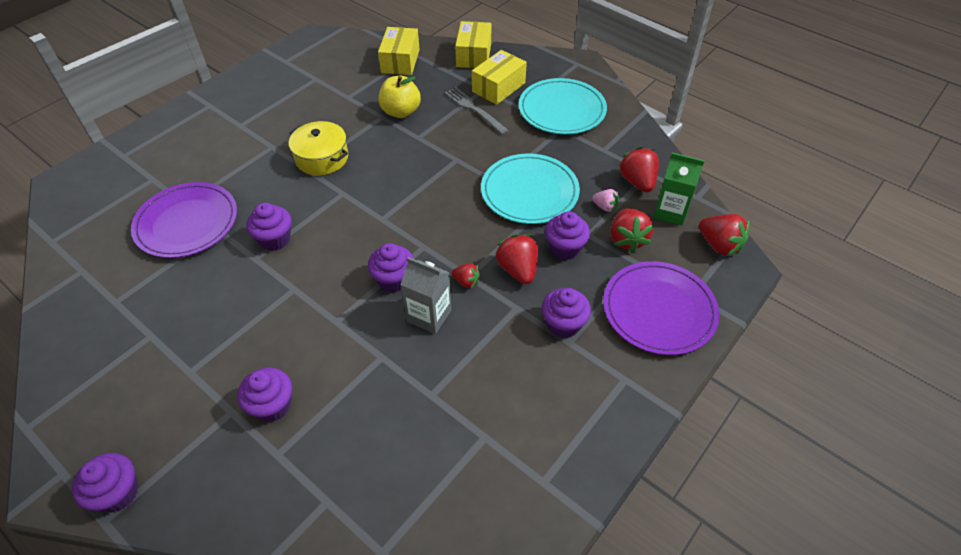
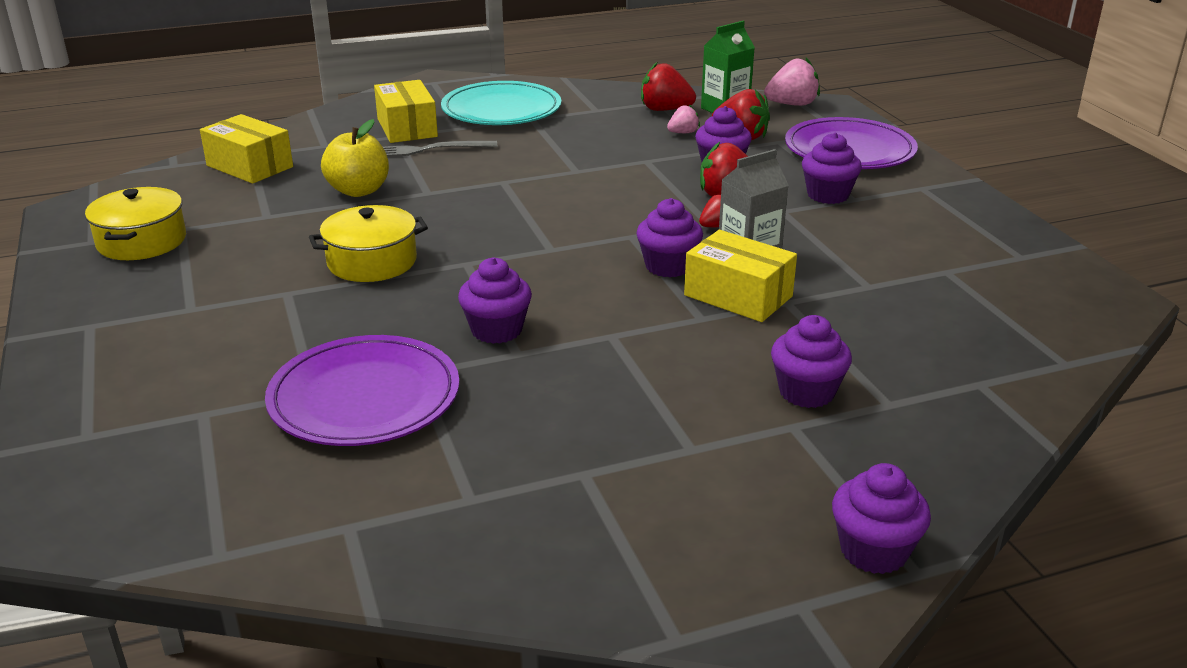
camera: 60 degrees left, 20 degrees down
yellow box [455,21,491,68] -> yellow box moved to [684,230,797,322]
turquoise plate [481,154,580,224] -> none
red strawberry [699,214,750,256] -> pink strawberry [764,58,820,106]
none -> yellow pot [85,187,186,260]

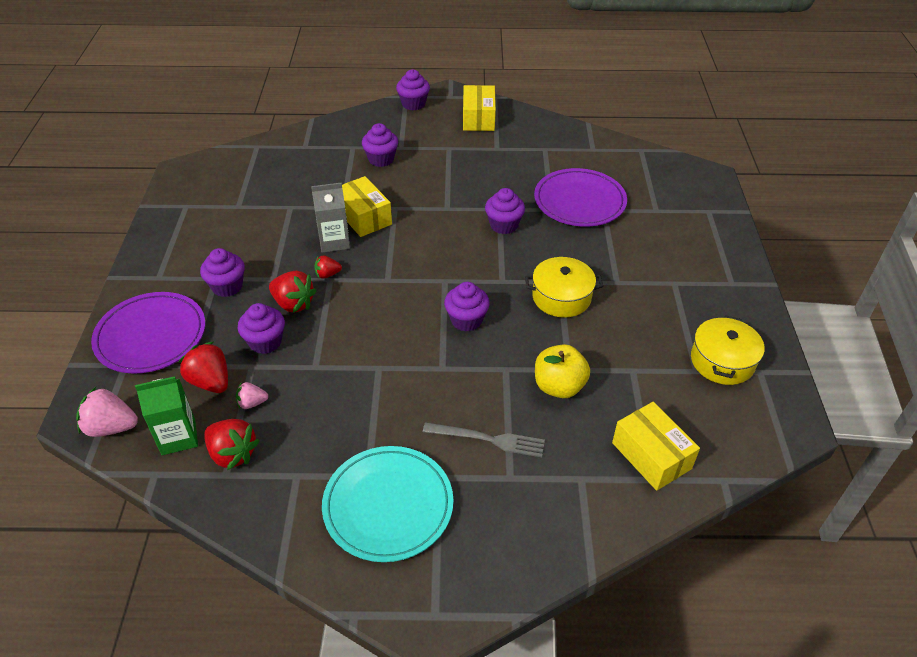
camera: 160 degrees left, 15 degrees up
yellow box [374,80,438,143] -> yellow box moved to [463,85,496,131]
purple cupcake [636,198,703,277] -> purple cupcake moved to [444,282,490,332]

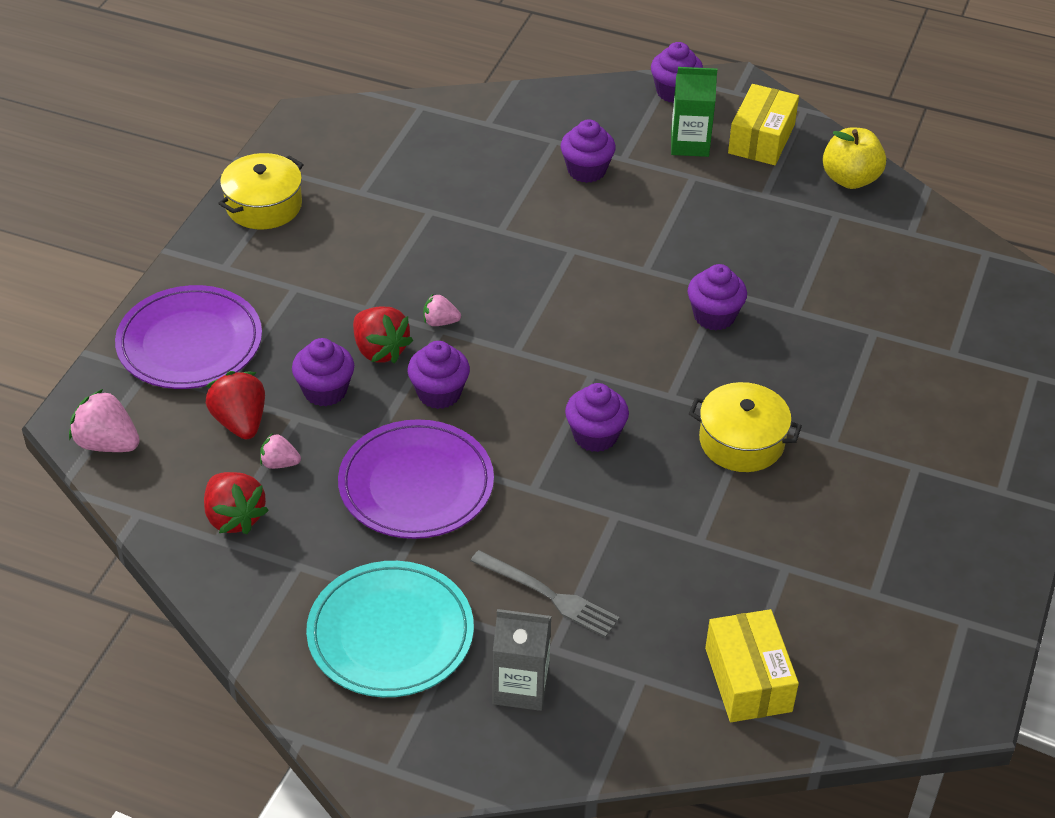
camera: 20 degrees right, 0 degrees up
green carton [135,376,198,455] -> green carton moved to [671,67,717,157]
purple cupcake [200,248,245,297] -> purple cupcake moved to [407,341,470,409]
grey carton [311,182,350,253] -> grey carton moved to [493,609,551,711]
red strawberry [314,255,342,279] -> pink strawberry [423,293,461,326]
yellow box [342,176,392,237] -> none
purple plate [534,168,627,227] -> purple plate moved to [338,419,494,539]
yellow apple [535,344,590,398] -> yellow apple moved to [823,127,886,189]
yellow pot [691,315,765,385] -> yellow pot moved to [218,153,304,230]

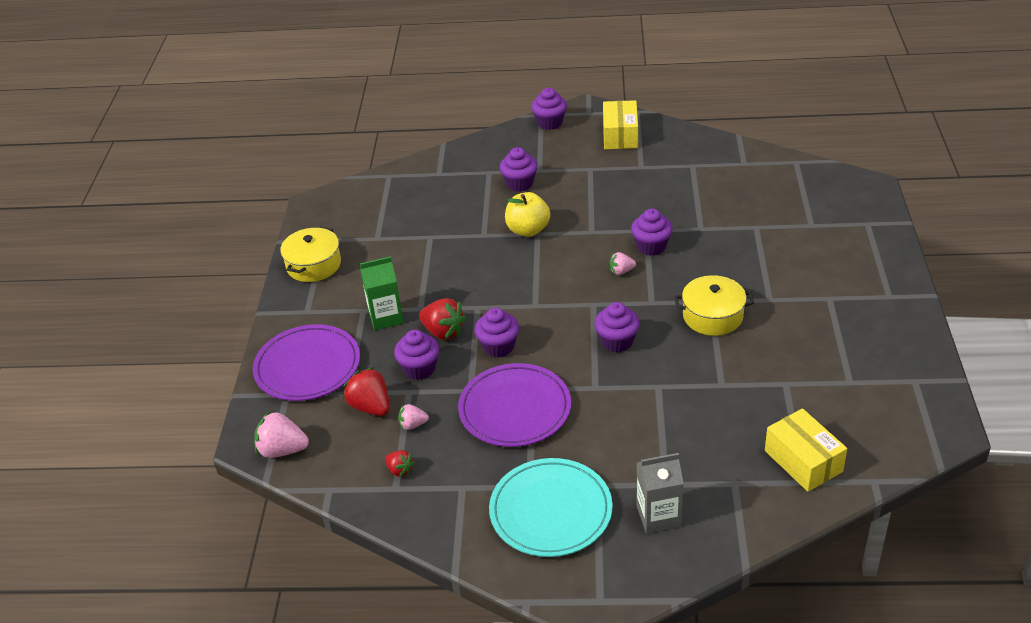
camera: 15 degrees left, 5 degrees down
red strawberry [204,472,269,534] -> red strawberry [385,450,415,477], size x0.57
pink strawberry [423,293,461,326] -> pink strawberry moved to [610,252,636,275]
grey fork [471,550,620,638] -> none
green carton [671,67,717,157] -> green carton moved to [360,256,404,330]
yellow apple [823,127,886,189] -> yellow apple moved to [505,192,550,237]

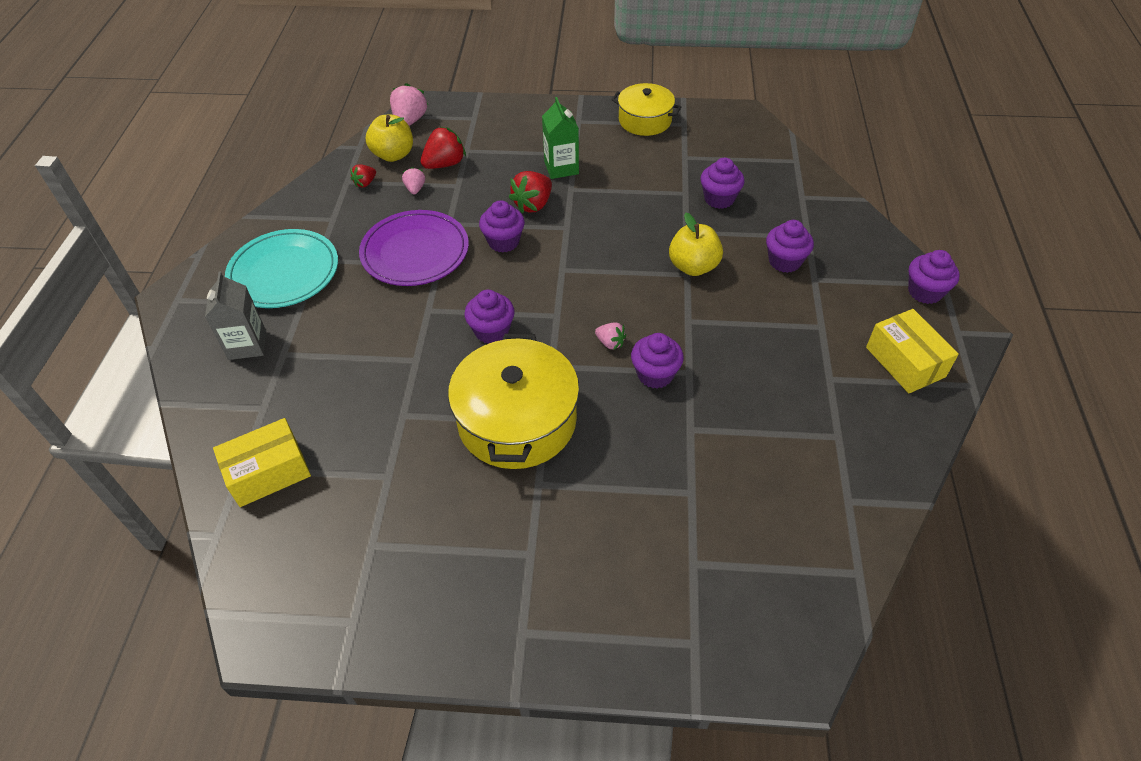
camera: 90 degrees right, 10 degrees up
purple plate [253,324,360,401] -> none
purple cupcake [394,330,439,380] -> purple cupcake moved to [700,158,745,209]
yellow box [603,100,638,149] -> yellow box turned 60 degrees clockwise [866,309,959,393]
pink strawberry [610,252,636,275] -> pink strawberry turned 135 degrees clockwise [595,322,626,350]
yellow pot [674,275,754,336] -> yellow pot [448,334,579,469], size x1.63
none -> yellow apple [366,115,413,162]

